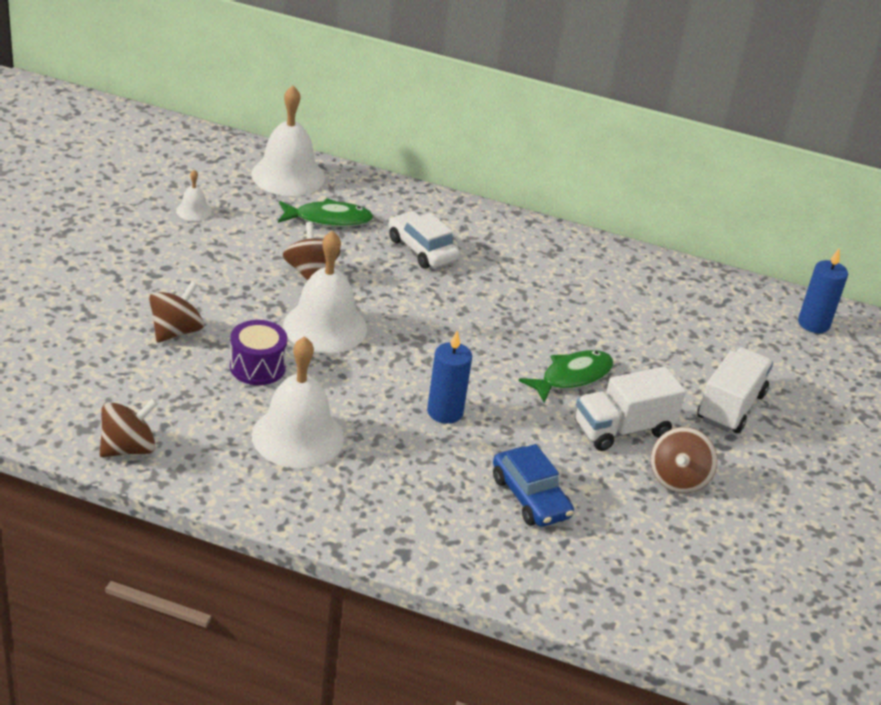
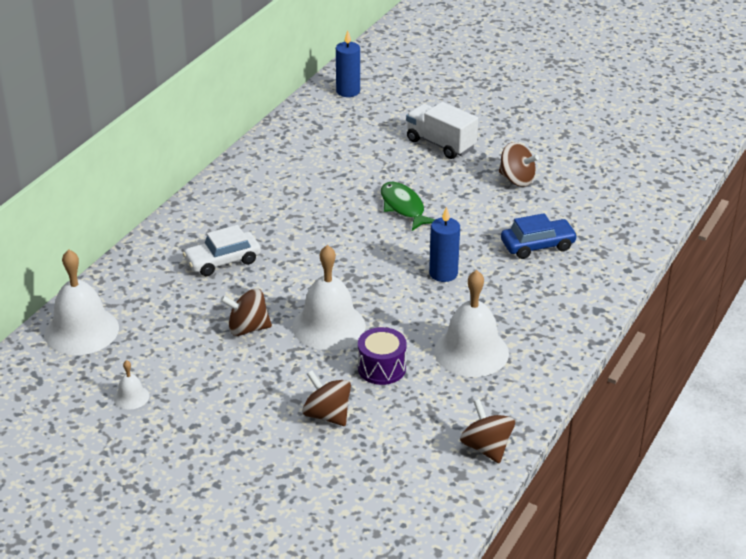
camera: 75 degrees left, 0 degrees up
green fish [278,198,373,227] -> none
white truck [575,366,686,451] -> none

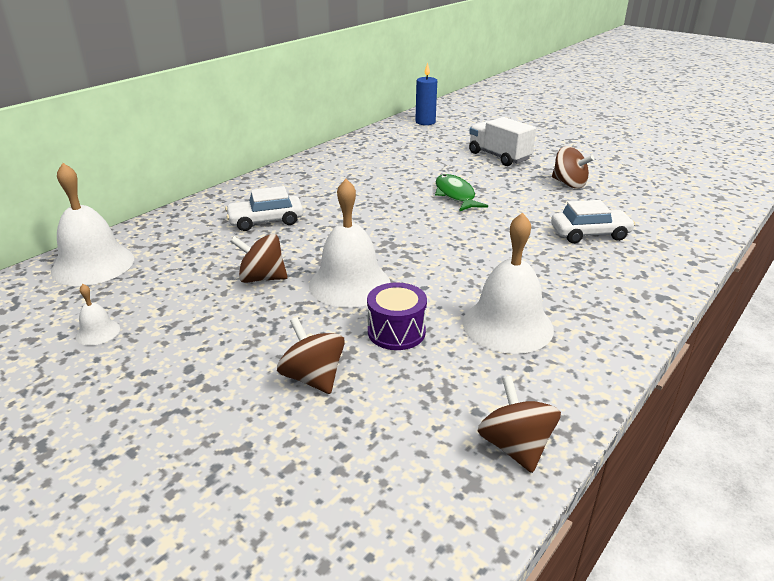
camera: 10 degrees right, 5 degrees down
blue candle [429,206,460,282] -> none
blue car [501,213,578,259] -> white car [551,200,635,243]

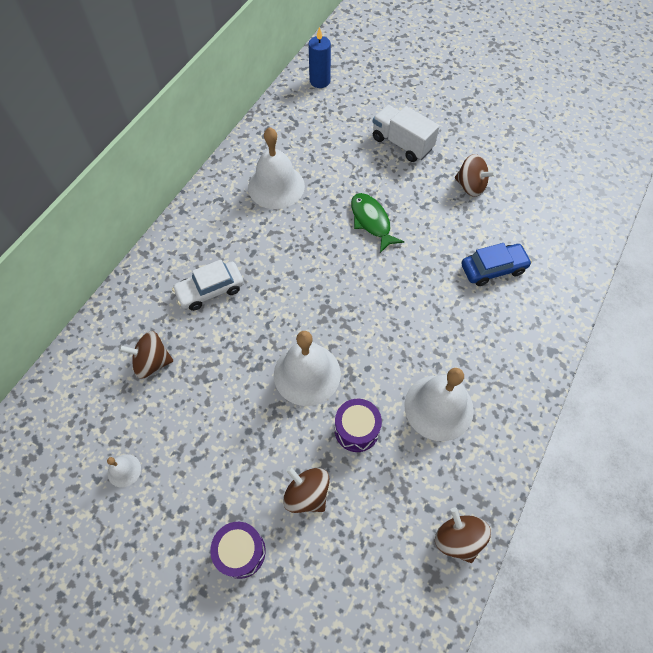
camera: 10 degrees left, 30 degrees up
white bell [51,163,134,286] -> white bell moved to [248,127,305,209]
brown spinning top [230,234,288,283] -> brown spinning top moved to [119,331,173,379]
white car [551,200,635,243] -> blue car [461,243,532,286]
none -> purple drum [210,522,265,579]

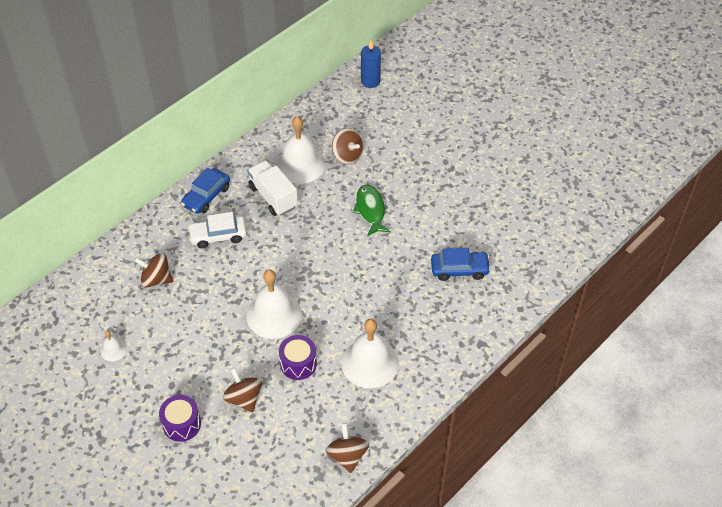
camera: 15 degrees right, 10 degrees down
white truck [373,105,440,162] -> white truck moved to [247,160,298,216]
brown spinning top [455,154,496,197] -> brown spinning top moved to [332,128,363,164]
none -> blue car [181,168,230,214]

